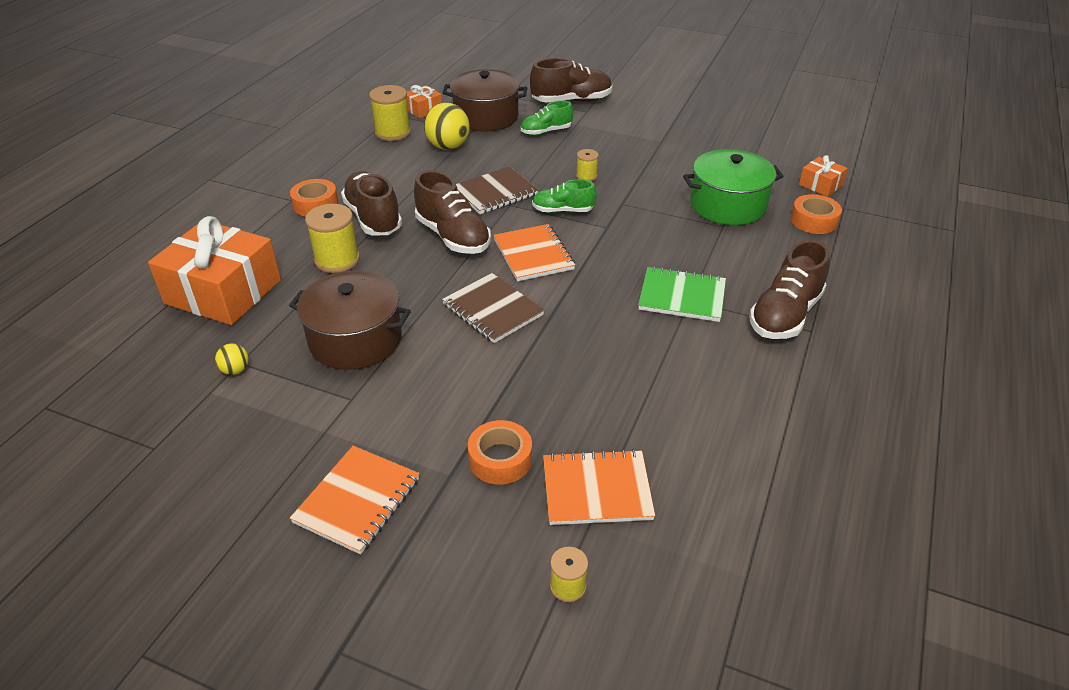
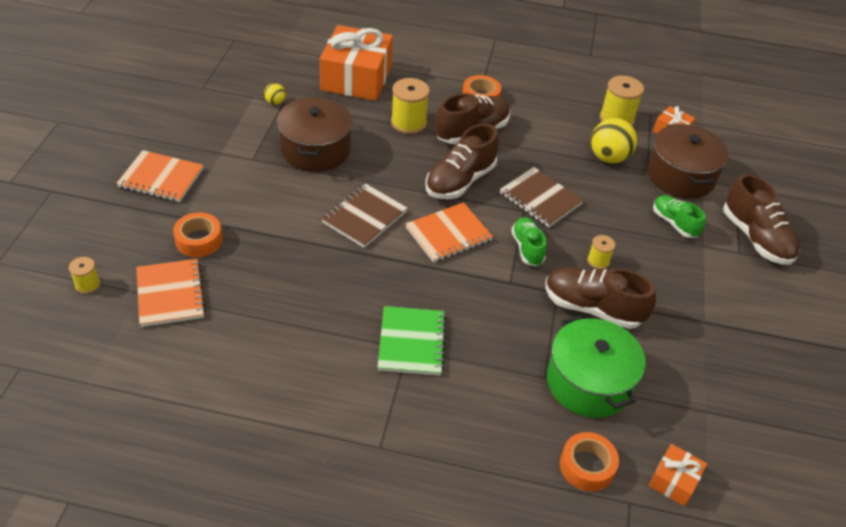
camera: 75 degrees right, 5 degrees up
brown shoe [749,240,830,339] -> brown shoe moved to [545,267,656,329]

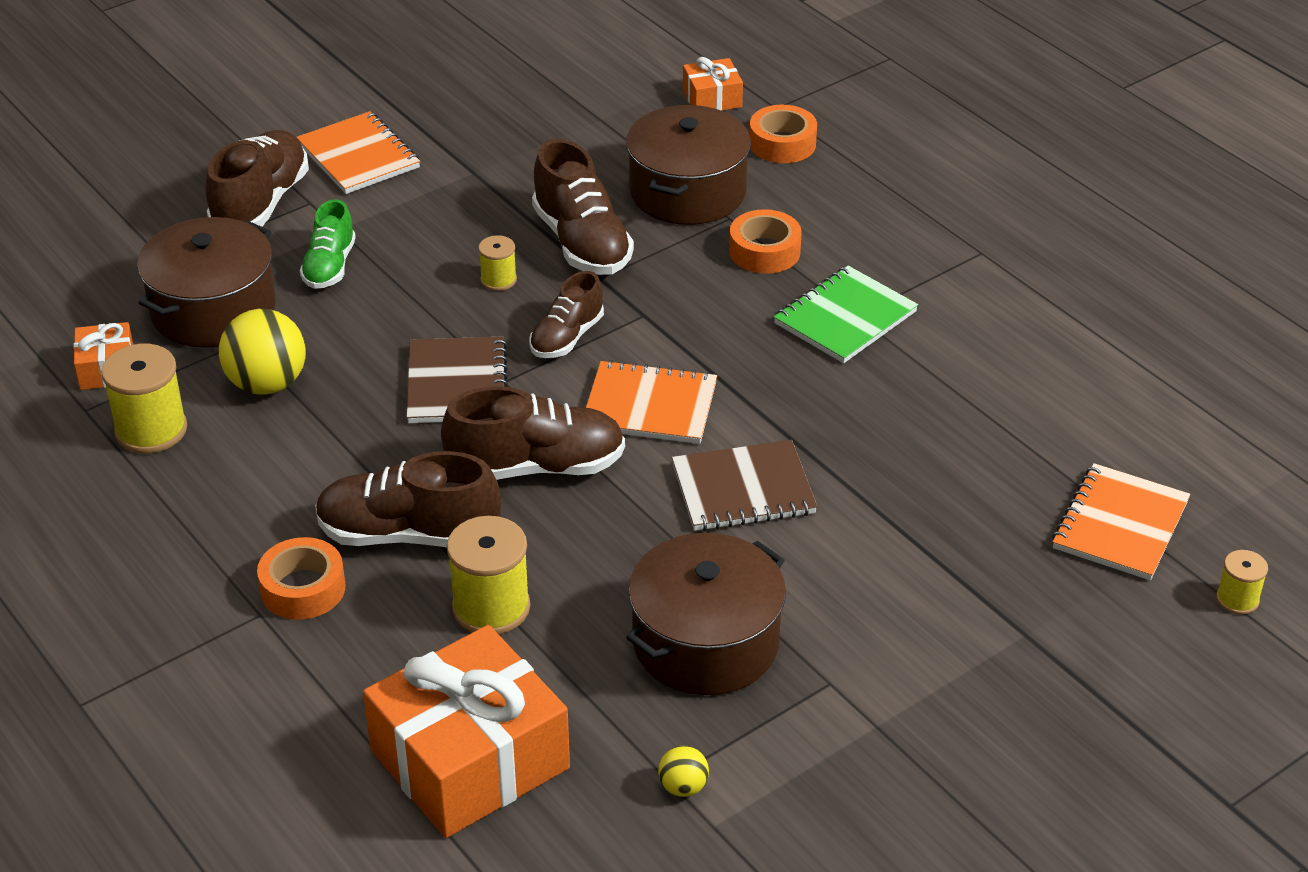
camera: 135 degrees left, 5 degrees down
orange notebook [116,150,203,202] -> orange notebook moved to [296,111,420,194]
orange tape [173,212,222,257] -> orange tape moved to [729,209,802,274]
green shoe [511,217,547,266] -> brown shoe [529,271,604,358]
green pot [547,316,646,418] -> brown pot [626,105,751,225]

